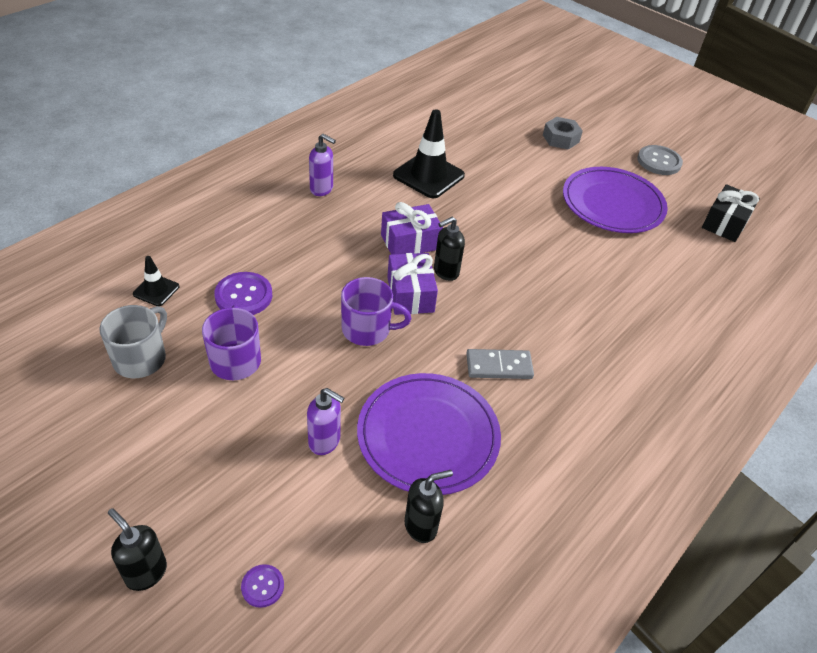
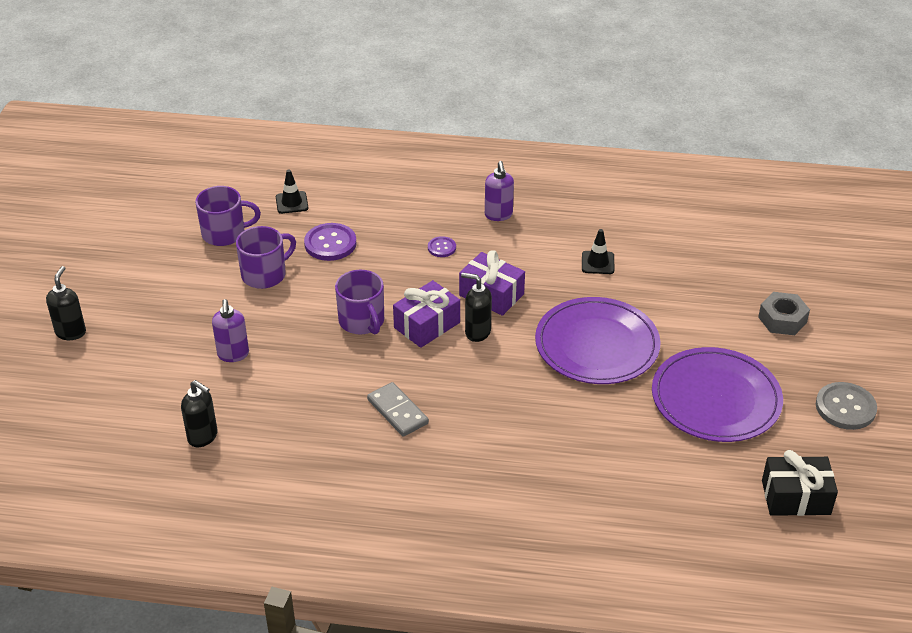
camera: 60 degrees right, 5 degrees down
grey mug [99,305,167,378] -> purple mug [195,186,261,246]
purple button [241,564,284,608] -> purple button moved to [428,236,456,257]
purple plate [357,373,501,495] -> purple plate moved to [535,297,661,384]
black traffic cone [393,109,465,198] -> black traffic cone [582,229,614,274], size x0.51

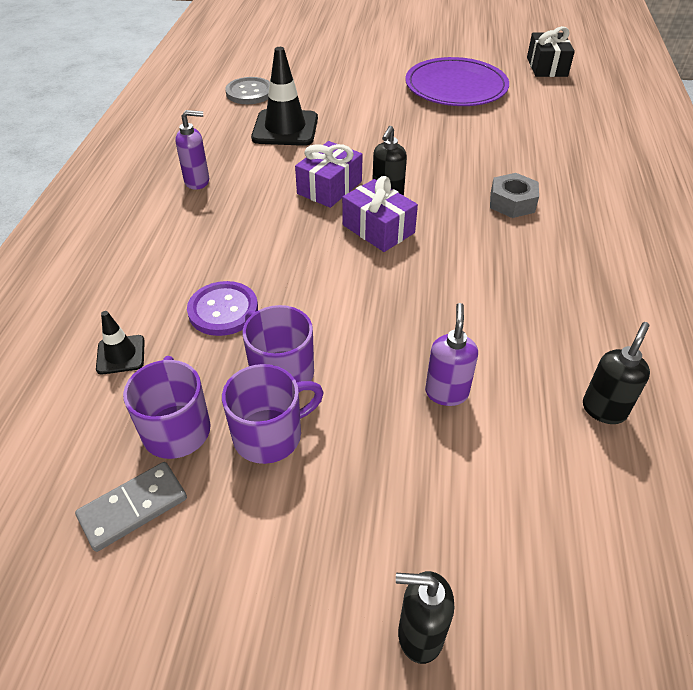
camera: 90 degrees left, 5 degrees up
purple soap dispenser [212,299,249,362] -> purple soap dispenser turned 75 degrees counterclockwise [425,303,478,406]
purple mug [335,270,384,334] -> purple mug moved to [222,364,324,464]
grey domino [367,382,429,437] -> grey domino moved to [75,462,187,552]
purple button [428,236,456,257] -> none
purple plate [535,297,661,384] -> none
black traffic cone [582,229,614,274] -> black traffic cone [251,47,318,146], size x1.96
grey nut [758,292,810,335] -> grey nut moved to [490,173,539,218]
grey button [816,382,877,430] -> grey button moved to [225,77,270,104]

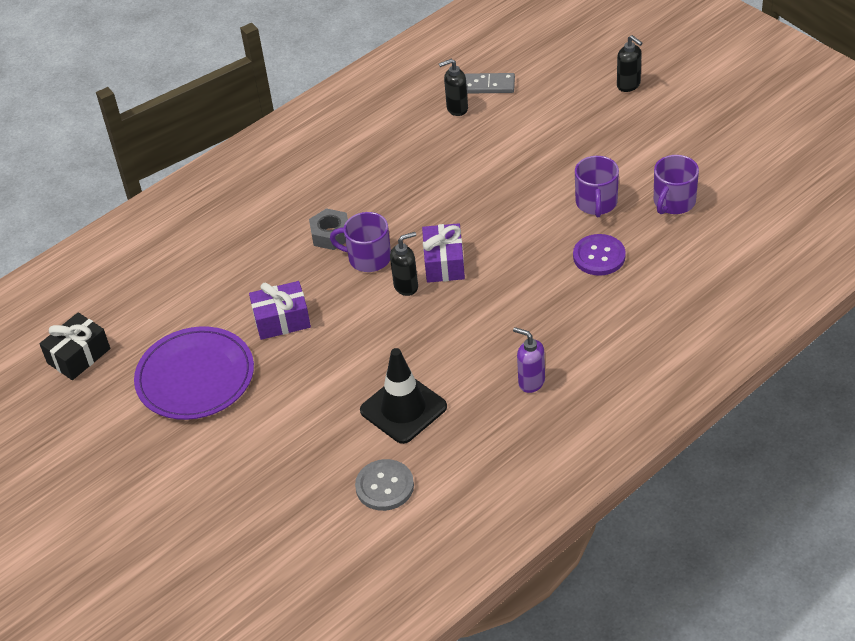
camera: 135 degrees left, 0 degrees up
grey domino [75,462,187,552] -> grey domino moved to [465,73,515,94]
black traffic cone [96,311,145,375] -> none
purple mug [222,364,324,464] -> purple mug moved to [330,212,391,272]
purple gift [295,141,363,208] -> purple gift moved to [249,281,311,340]
purple soap dispenser [425,303,478,406] -> none

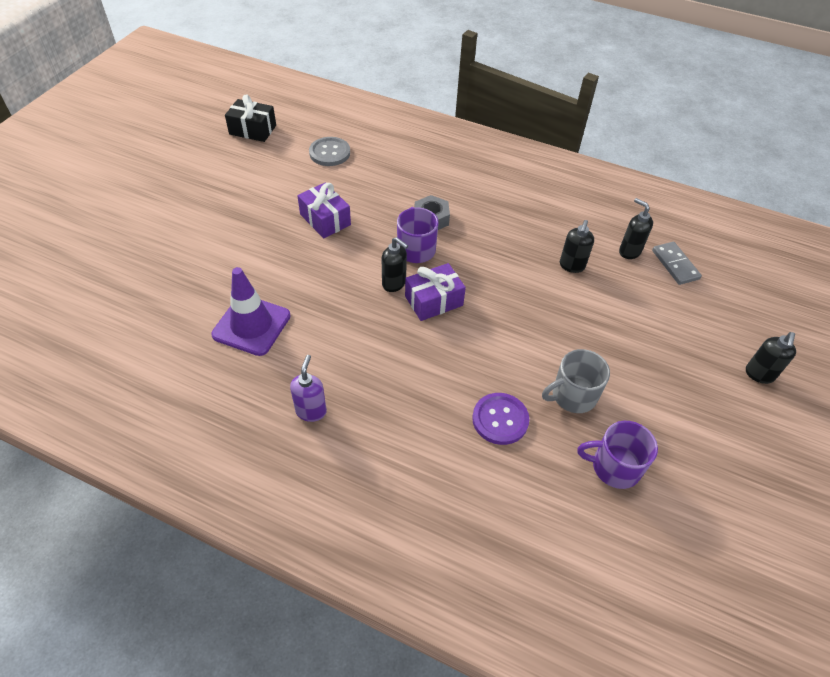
camera: 60 degrees right, 5 degrees up
purple plate [134,326,254,420] -> none
grey button [355,459,414,511] -> grey button moved to [309,137,350,166]
black traffic cone [360,348,447,444] -> purple traffic cone [211,267,291,356]
purple mug [575,156,619,217] -> grey mug [542,349,610,413]
none -> black soap dispenser [560,220,594,273]

